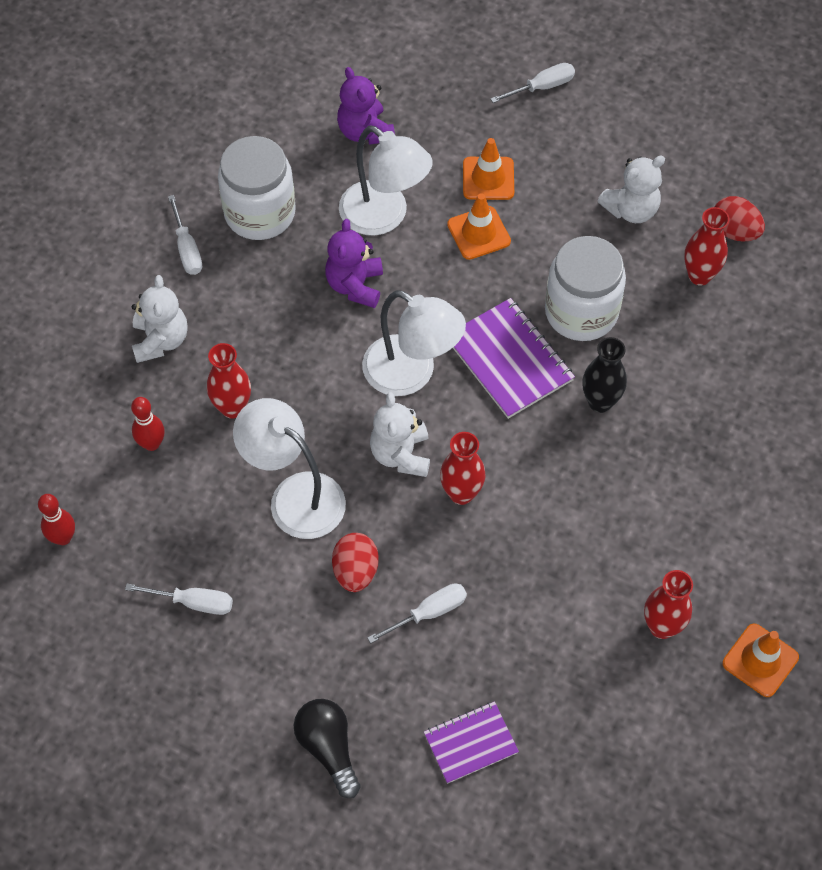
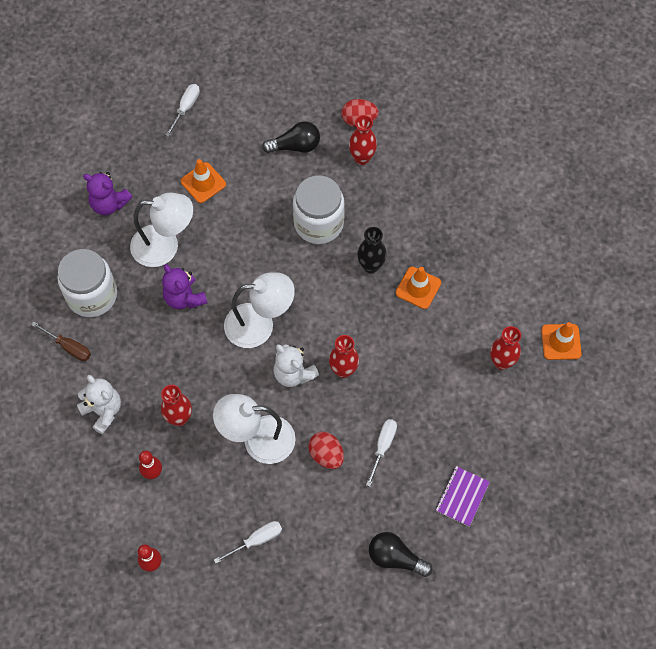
camera: 40 degrees left, 5 degrees up
white screwdriver [168,195,202,275] -> brown screwdriver [31,322,91,361]
orange traffic cone [447,193,511,260] -> orange traffic cone moved to [396,267,441,309]
purple notebook [453,298,575,419] -> none
white teddy bear [597,156,665,223] -> black light bulb [262,121,320,153]

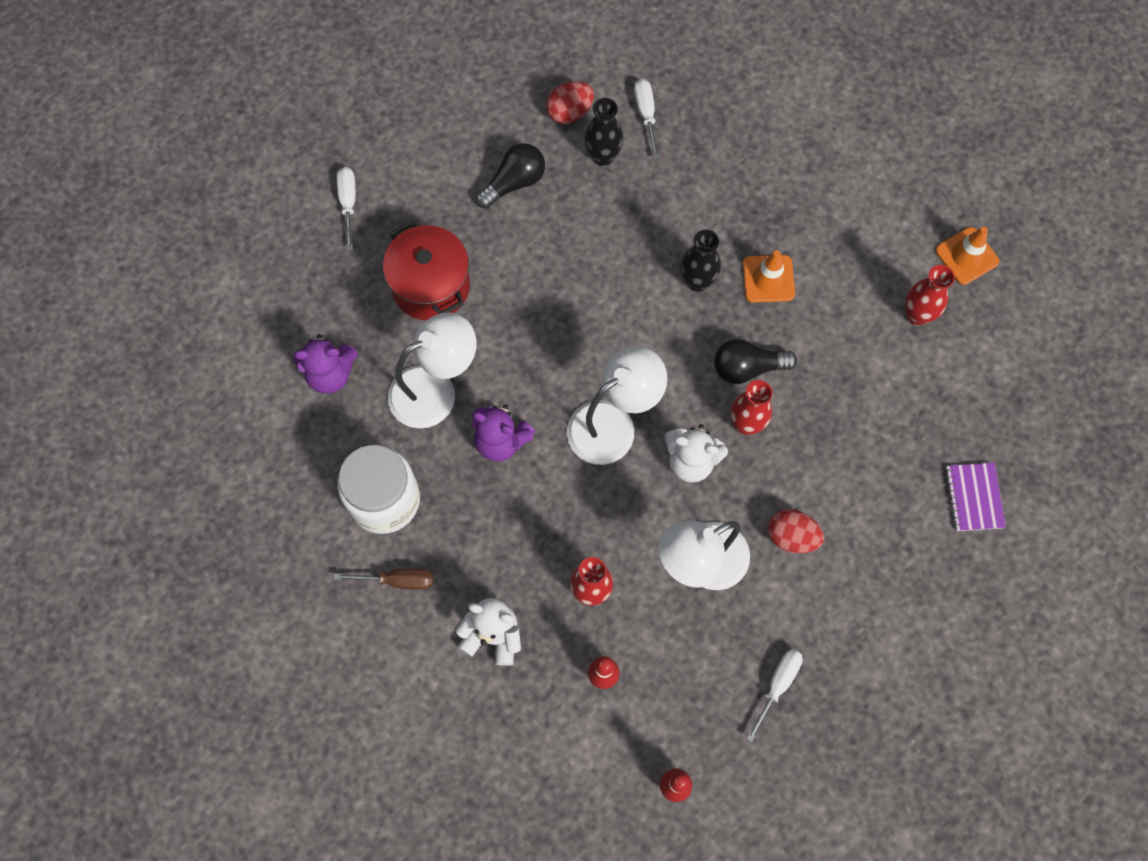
camera: 30 degrees left, 5 degrees up
orange traffic cone [181,159,226,203] -> red pot [383,221,470,321]
white jar [293,175,345,244] -> none
red vase [349,115,377,165] -> black vase [585,98,623,166]
white screwdriver [366,419,397,487] -> white screwdriver moved to [634,79,660,159]
black light bulb [369,532,432,577] -> black light bulb moved to [714,339,797,384]

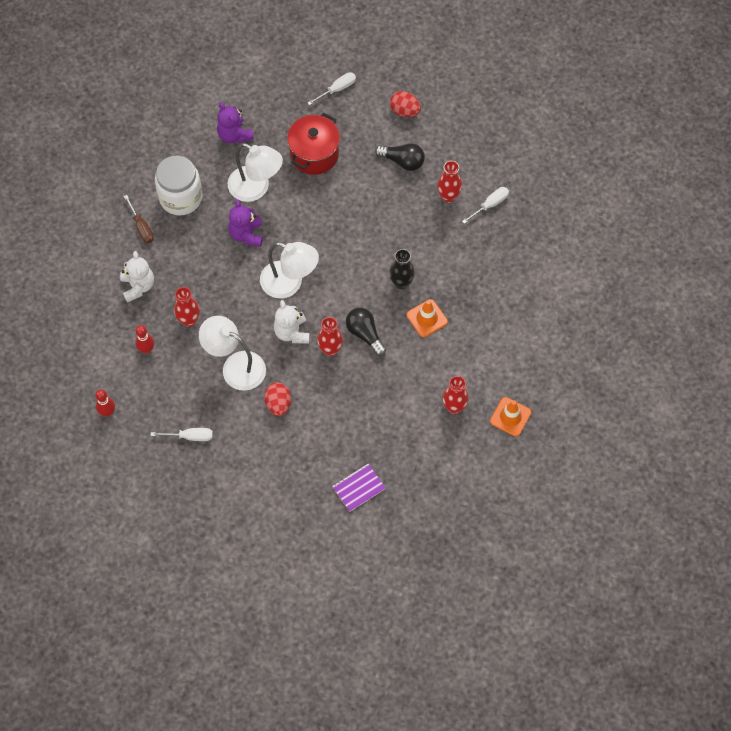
camera: 60 degrees right, 5 degrees down
red egg [546,81,594,124] -> red egg moved to [390,91,421,117]
black vase [585,98,623,166] -> red vase [437,161,462,203]

